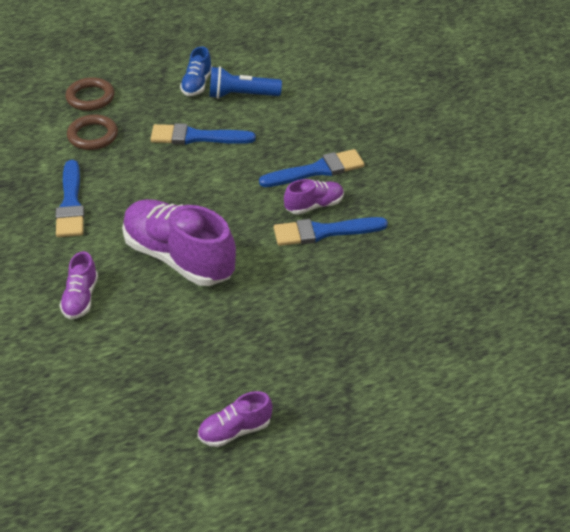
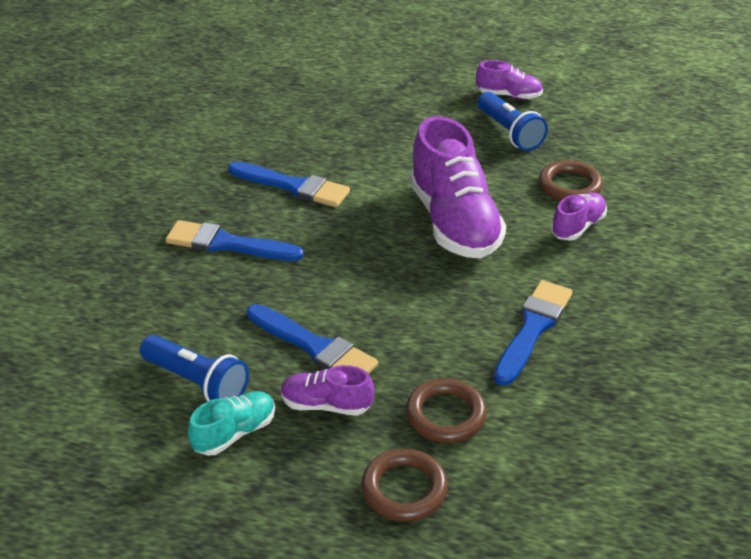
camera: 145 degrees left, 5 degrees down
blue shoe [180,47,212,96] -> turquoise shoe [188,391,275,456]
purple shoe [284,179,344,215] -> purple shoe moved to [281,365,374,416]
none -> blue flashlight [478,92,548,151]
none -> brown ring [539,160,603,201]

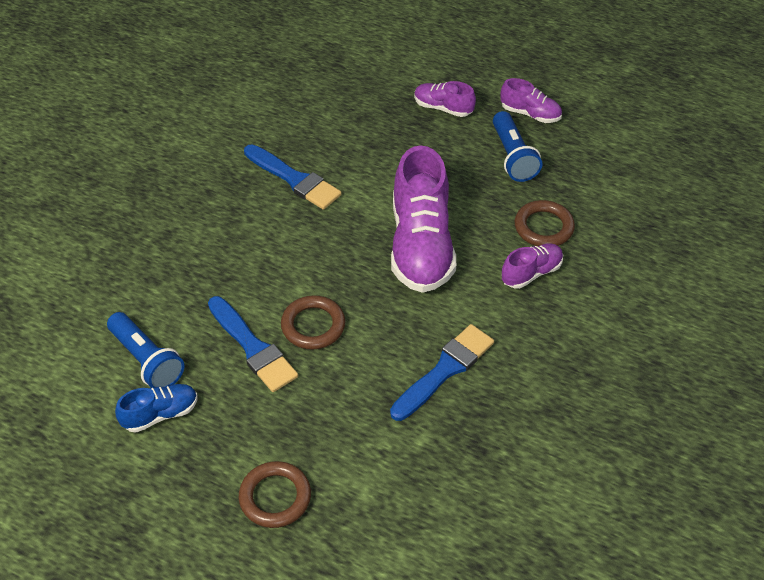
camera: 15 degrees right, 10 degrees up
blue brush [165,220,304,261] -> none
turquoise shoe [188,391,275,456] -> blue shoe [115,384,198,433]
purple shoe [281,365,374,416] -> purple shoe moved to [414,81,476,117]
brown ring [406,378,487,443] -> brown ring moved to [281,295,346,350]

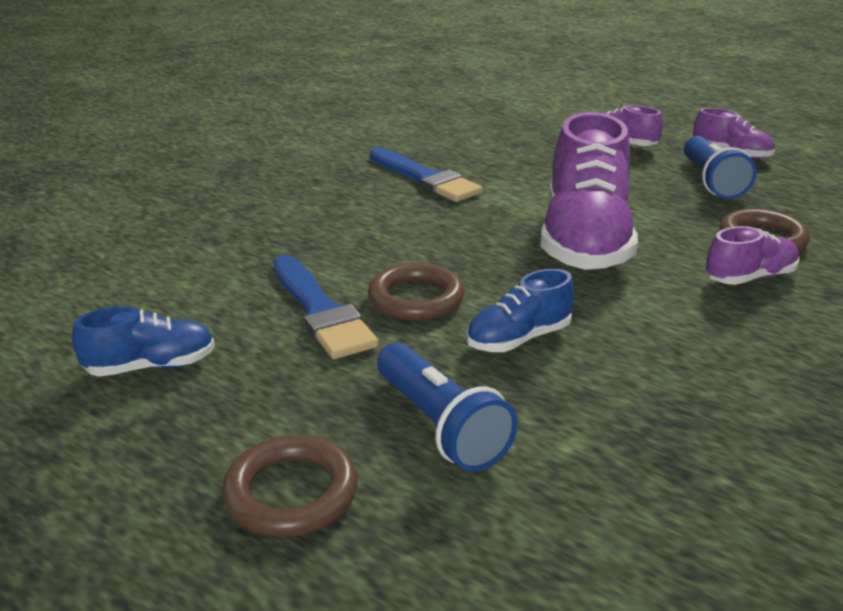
camera: 10 degrees right, 20 degrees down
blue flashlight [107,312,185,388] -> blue flashlight moved to [377,343,518,472]
blue brush [390,324,494,421] -> none
none -> blue shoe [466,269,575,352]

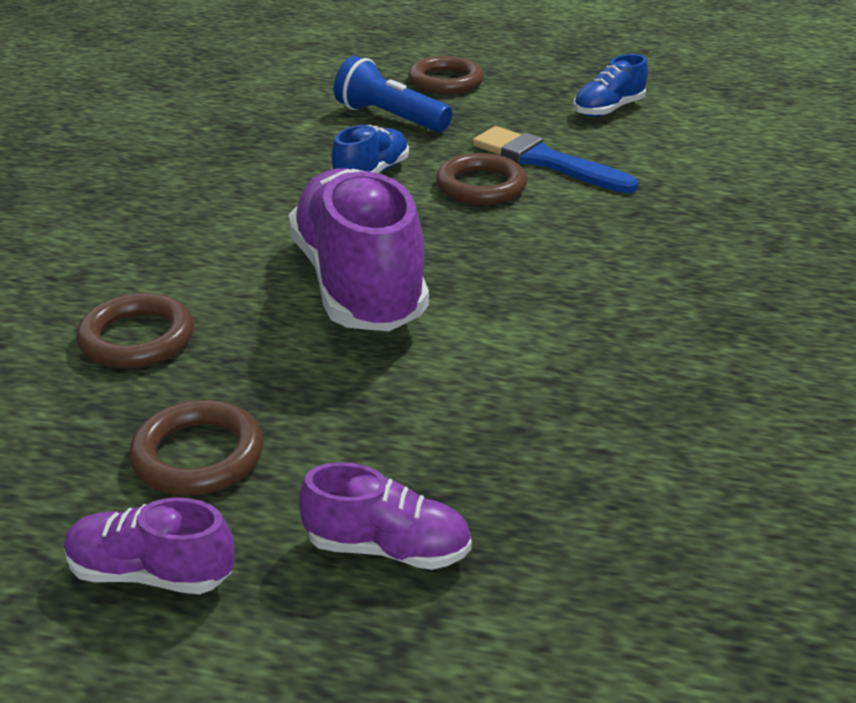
camera: 155 degrees right, 5 degrees up
blue brush [370,148,482,202] -> none
blue flashlight [684,136,757,199] -> brown ring [129,400,263,496]
purple shoe [705,226,799,285] -> none

